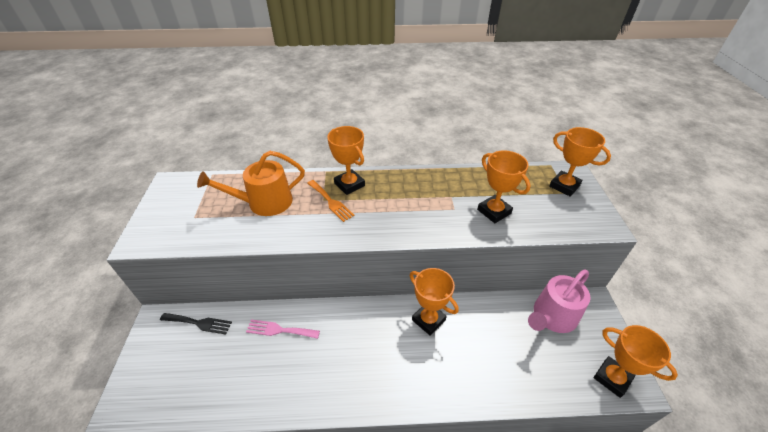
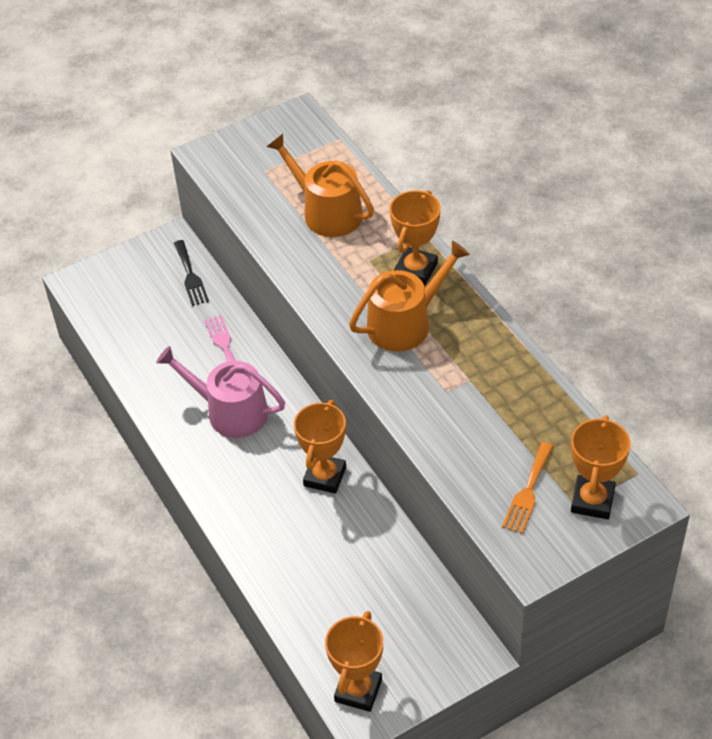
camera: 65 degrees right, 5 degrees up
orange fork [307,180,355,222] -> orange fork moved to [502,442,553,534]
orange trophy [477,151,531,223] -> none
pink watering can [528,269,591,333] -> pink watering can moved to [156,346,285,438]
none -> orange watering can [349,241,470,352]

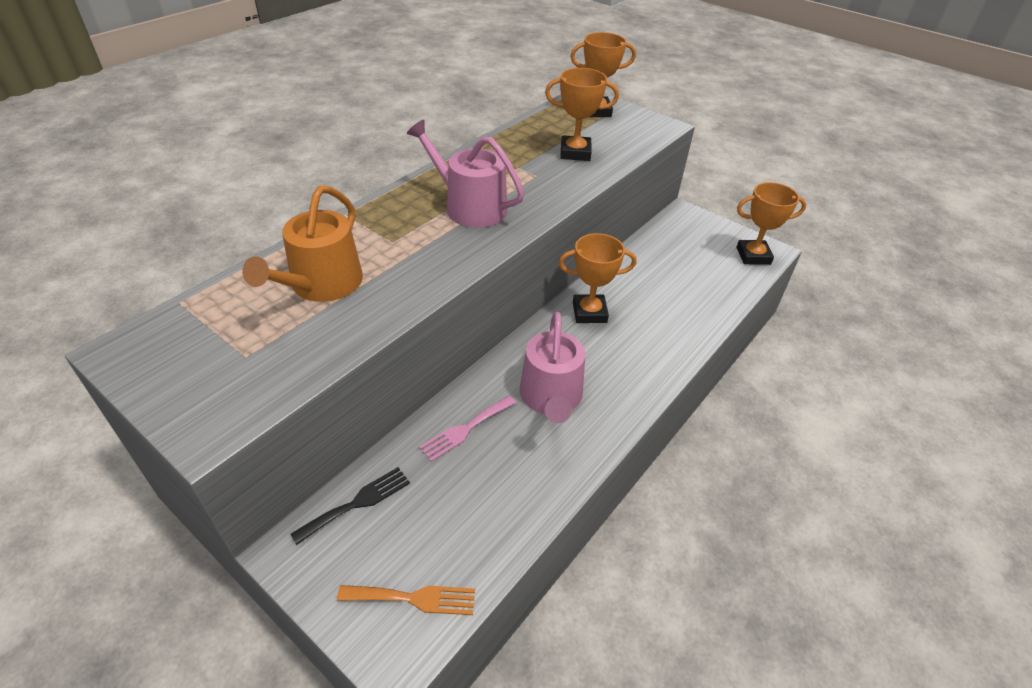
camera: 115 degrees left, 5 degrees down
orange watering can [349,241,470,352] -> pink watering can [407,120,524,228]
orange trophy [390,190,441,285] -> orange trophy moved to [545,68,619,161]
orange fork [502,442,553,534] -> orange fork moved to [337,585,475,615]

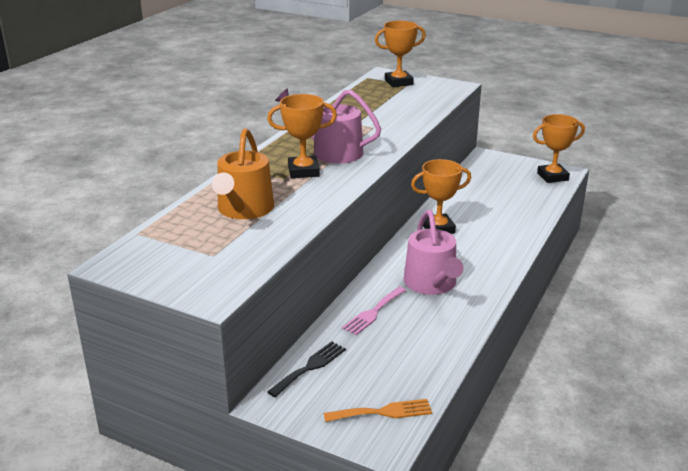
camera: 10 degrees left, 15 degrees down
orange trophy [545,68,619,161] -> orange trophy moved to [267,94,337,178]

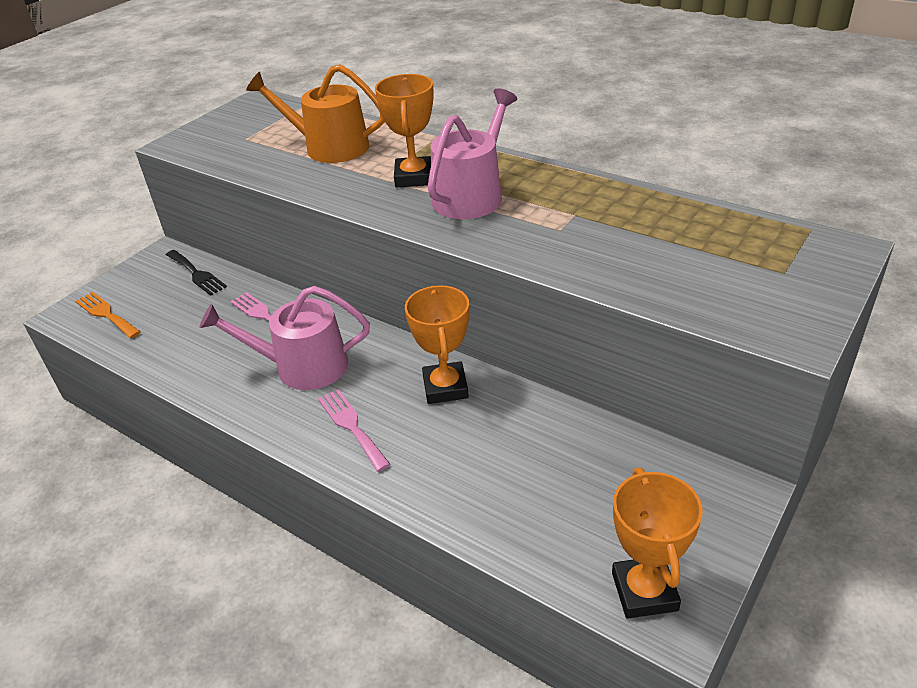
camera: 100 degrees right, 10 degrees up
orange fork [324,399,432,422] -> orange fork turned 135 degrees clockwise [75,292,141,338]
orange trophy [375,21,426,87] -> none
none -> pink fork [318,389,391,472]

